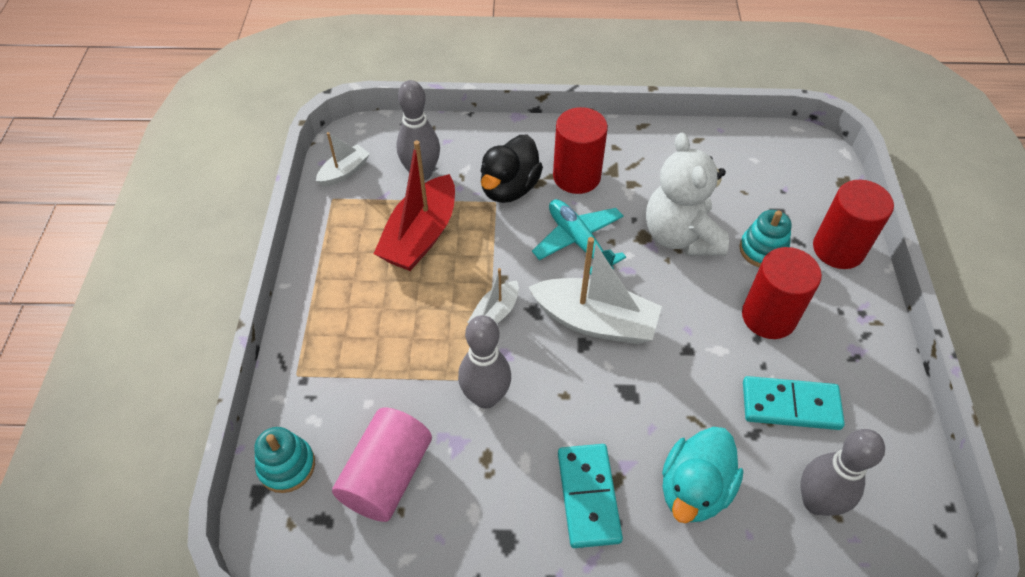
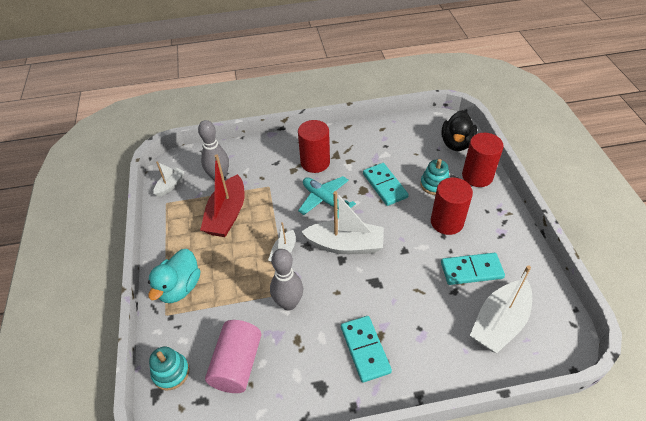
camera: 10 degrees left, 5 degrees down
black duck [481,135,543,203] -> black duck moved to [441,110,477,151]
white teddy bear [646,132,729,256] -> turquoise domino [363,163,409,206]
turquoise duck [662,427,744,523] -> turquoise duck moved to [148,249,200,303]
grey bowling pin [801,429,885,516] -> white boat [470,265,532,353]

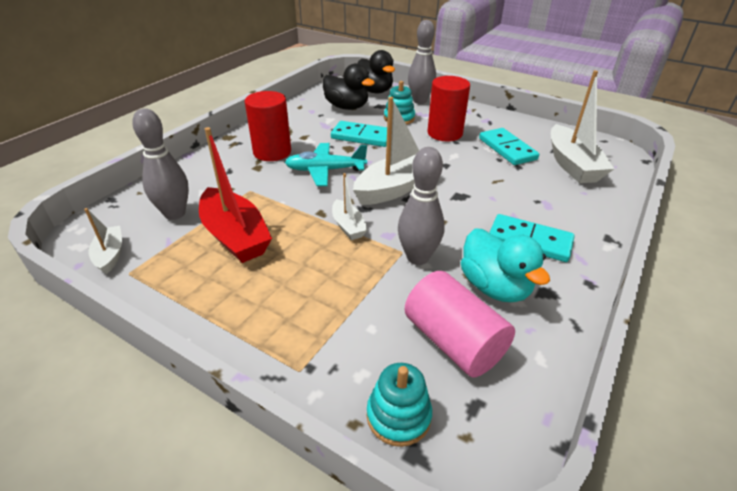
camera: 50 degrees left, 10 degrees down
turquoise duck [148,249,200,303] -> turquoise duck moved to [461,228,550,302]
turquoise domino [441,253,505,285] -> turquoise domino turned 60 degrees counterclockwise [479,128,539,165]
red cylinder [462,133,504,187] -> grey bowling pin [408,20,436,104]
none -> black duck [323,63,375,110]

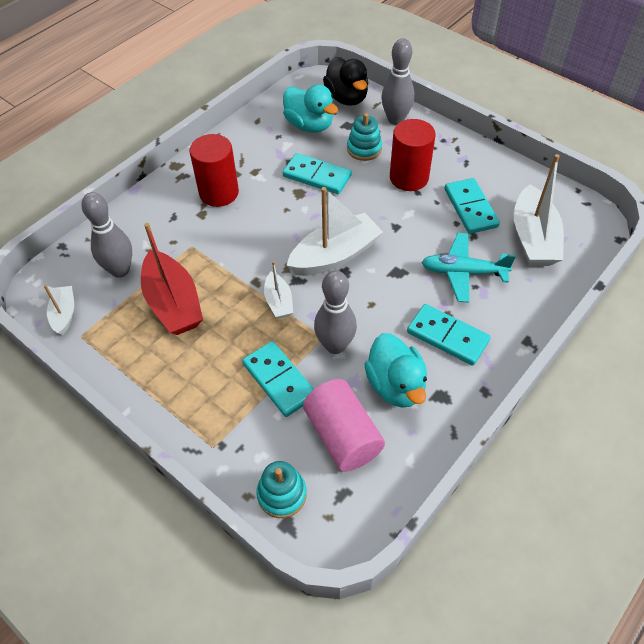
camera: 10 degrees right, 15 degrees up
turquoise plane [285,143,367,186] -> turquoise plane moved to [421,233,516,303]
black duck [323,63,375,110] -> turquoise duck [283,84,338,133]
none -> turquoise domino [242,341,314,417]

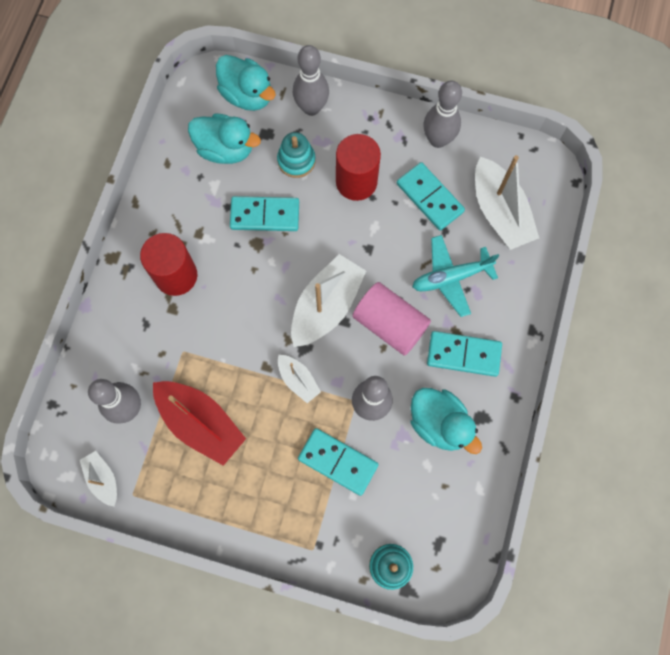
camera: 25 degrees left, 20 degrees up
pink cylinder [303,379,385,472] -> pink cylinder moved to [352,282,431,356]
black duck [323,57,368,106] -> turquoise duck [216,55,276,111]
none -> grey bowling pin [424,80,462,148]

